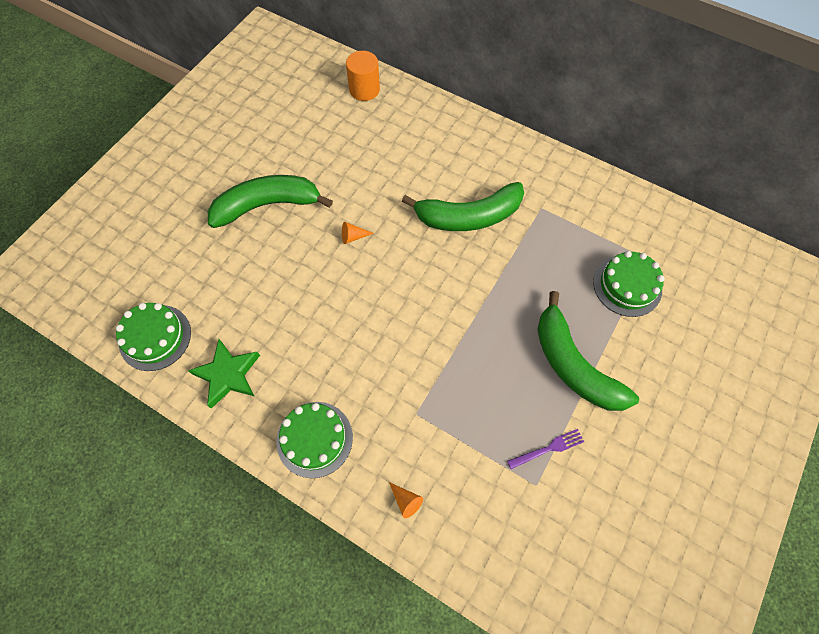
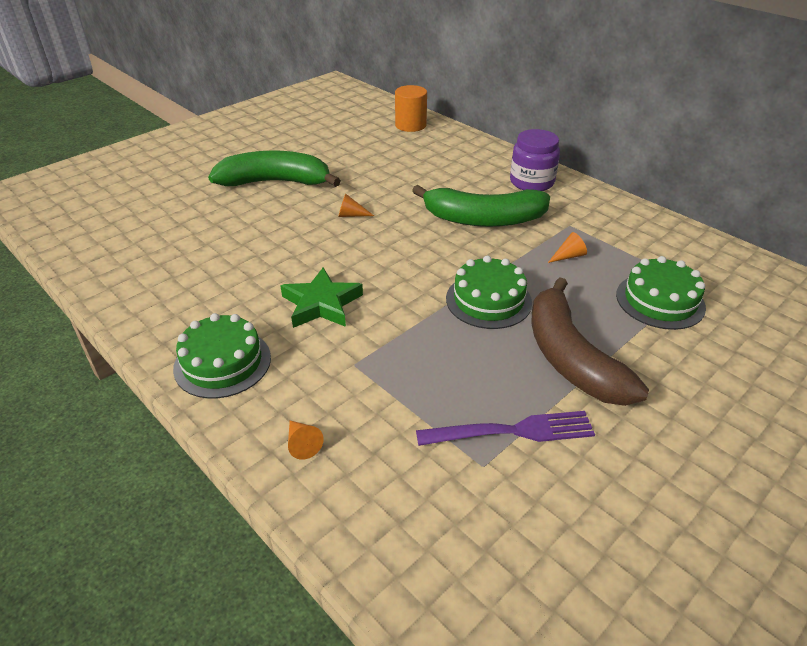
camera: 15 degrees right, 25 degrees down
green cake [116,303,191,371] -> green cake moved to [446,256,532,329]
green star [188,339,260,409] -> green star moved to [280,267,363,328]
purple fork [507,429,584,469] -> purple fork [416,411,595,446], size x1.58
green banana [537,291,639,411] -> brown banana [532,277,649,406]
none -> purple jar [510,129,560,191]
none -> orange cone [548,232,587,263]

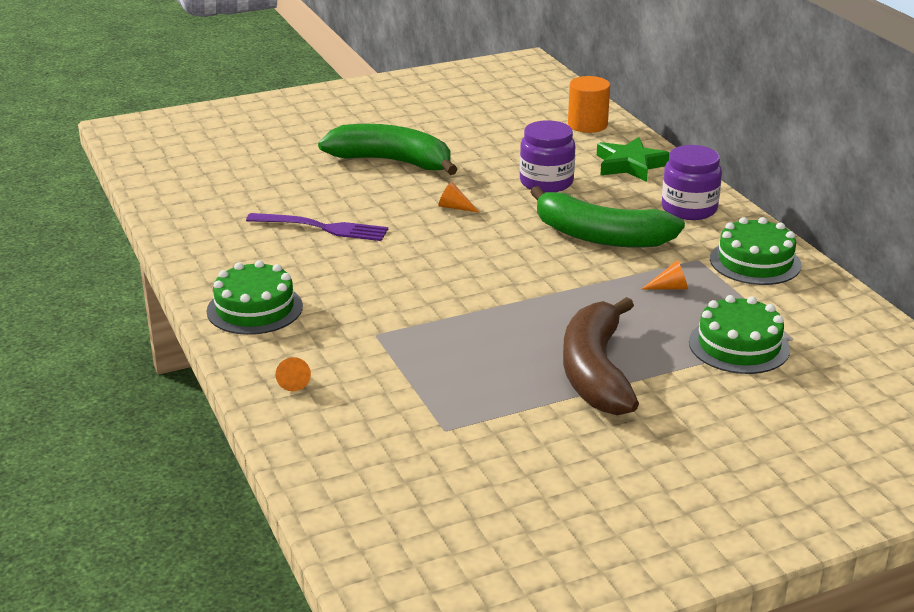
camera: 20 degrees right, 10 degrees down
green star [280,267,363,328] -> green star moved to [597,137,670,182]
purple fork [416,411,595,446] -> purple fork moved to [246,213,388,241]
green cake [446,256,532,329] -> green cake moved to [710,217,801,285]
none -> purple jar [520,120,575,193]

